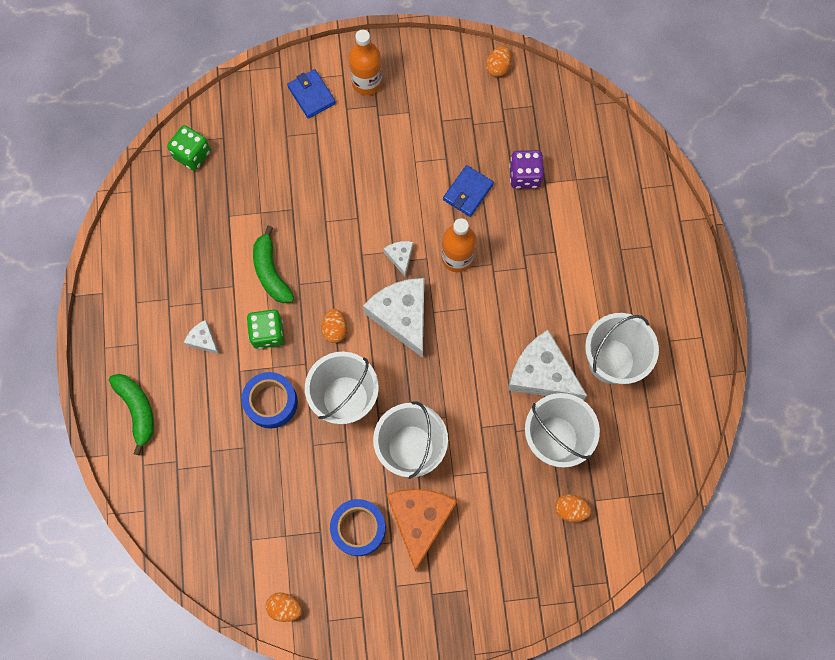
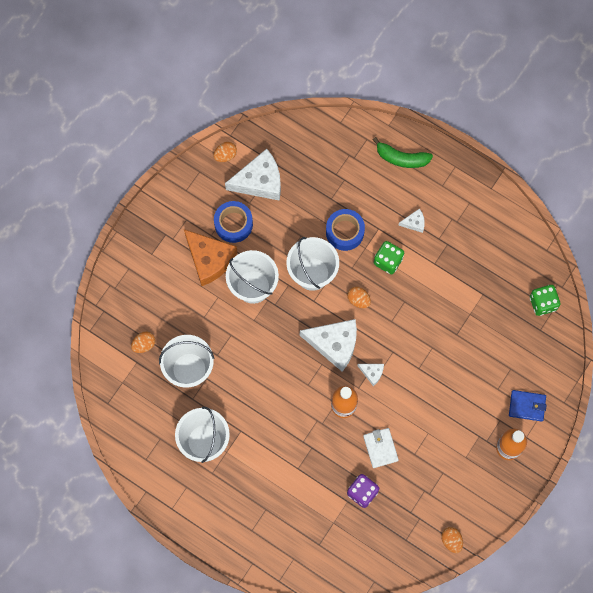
camera: 130 degrees right, 0 degrees up
green banana [253,225,294,303] -> none
blue wallet [443,165,494,217] -> white wallet [363,428,399,468]
white cheese [508,330,587,400] -> white cheese moved to [225,149,281,201]

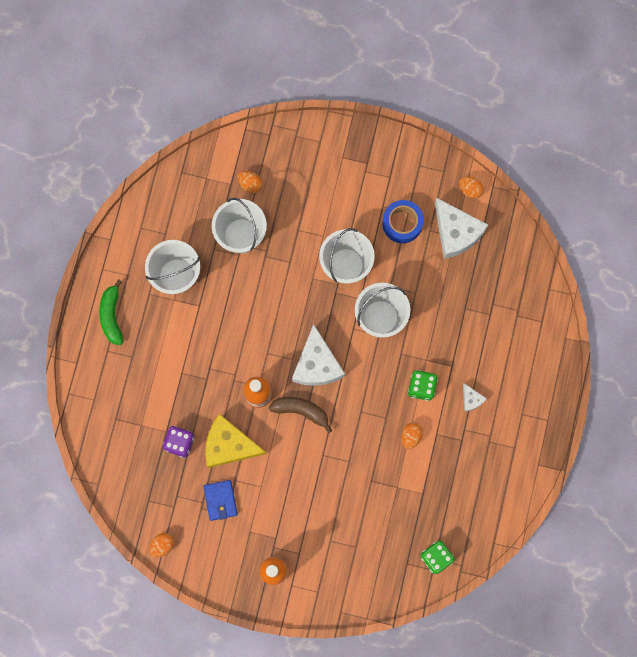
camera: 70 degrees right, 5 degrees up
orange cheese [184,229,238,286] -> none
blue tape [326,209,365,251] -> none
orange egg [347,286,371,308] -> orange egg moved to [401,423,423,449]
white cheese [357,364,384,386] -> brown banana [269,397,332,433]
white wallet [363,428,399,468] -> yellow cheese [206,414,267,468]
green banana [373,137,433,168] -> green banana moved to [99,279,123,345]
blue wallet [509,390,546,422] -> blue wallet moved to [204,480,237,521]

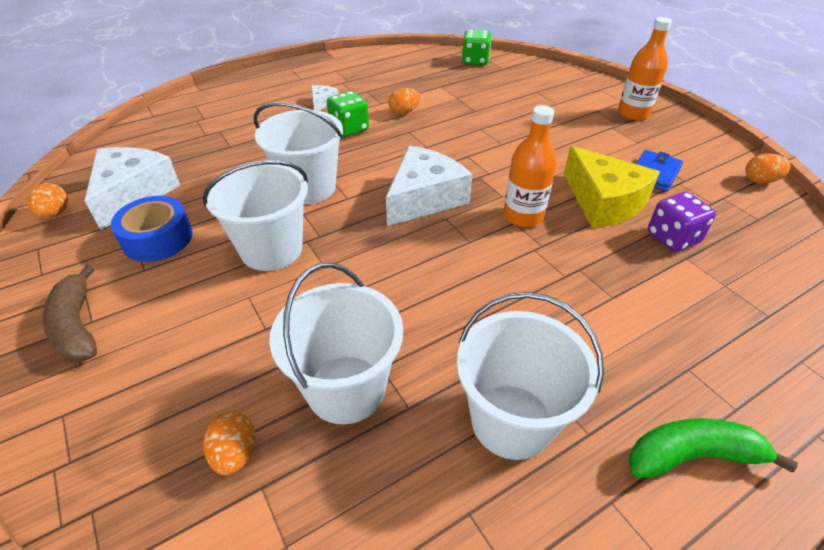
camera: 135 degrees left, 35 degrees down
green banana [99,279,123,345] -> green banana turned 135 degrees counterclockwise [629,418,798,479]
brown banana [269,397,332,433] -> brown banana moved to [42,265,97,362]

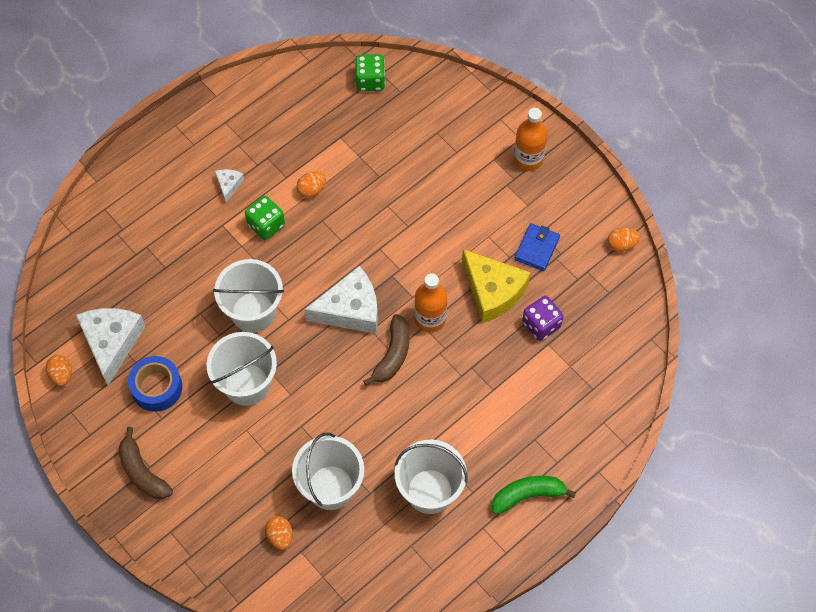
camera: 10 degrees left, 20 degrees up
white cheese [386,146,473,226] -> white cheese turned 45 degrees clockwise [304,266,378,334]
none -> brown banana [363,314,410,386]

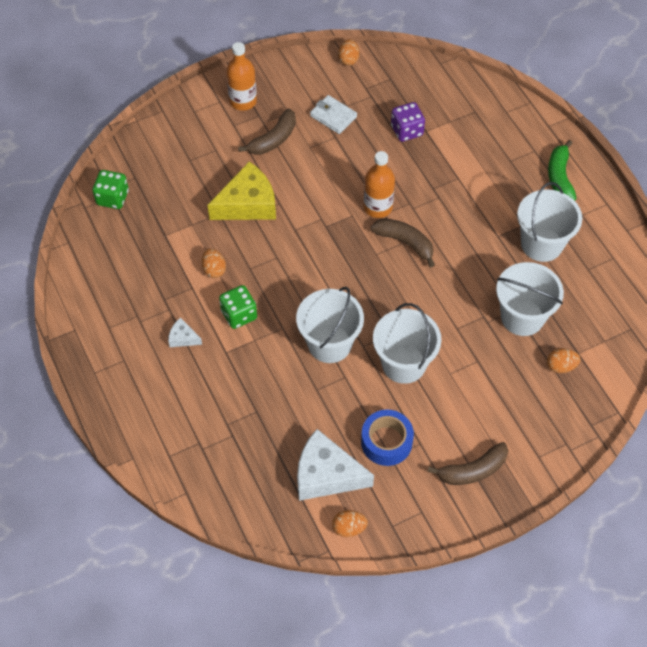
camera: 75 degrees left, 5 degrees down
white cheese [304,266,378,334] -> none
yellow cheese [462,249,530,323] -> yellow cheese moved to [208,161,276,220]
blue wallet [514,223,560,271] -> white wallet [310,95,357,134]
none -> brown banana [238,109,296,155]

